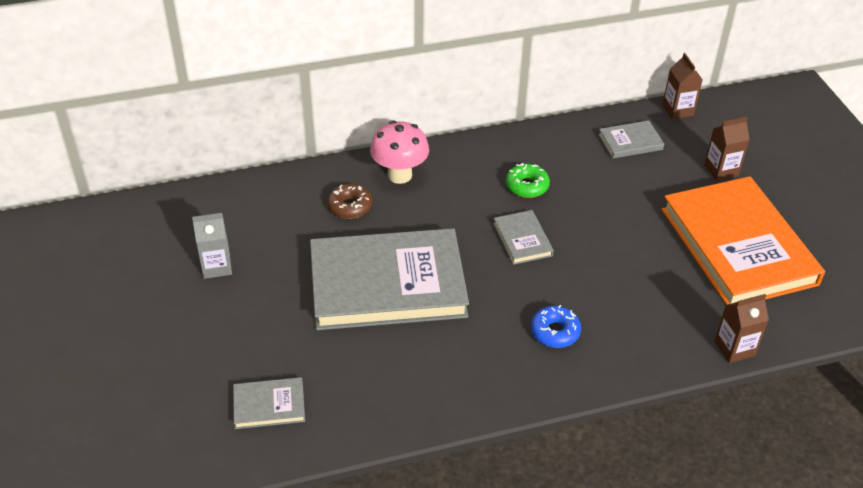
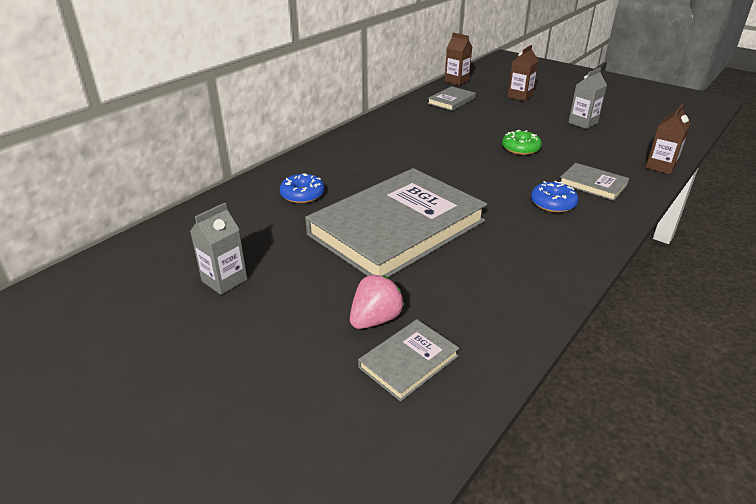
camera: 35 degrees left, 10 degrees down
brown donut [327,183,372,219] -> blue donut [280,173,325,203]
pink mushroom [370,120,429,184] -> none
grey book [493,210,554,265] -> grey book moved to [560,163,629,201]
green donut [506,163,550,198] -> green donut moved to [502,130,542,155]
orange book [661,176,825,305] -> grey carton [568,68,607,129]
none -> pink strawberry [350,275,404,329]

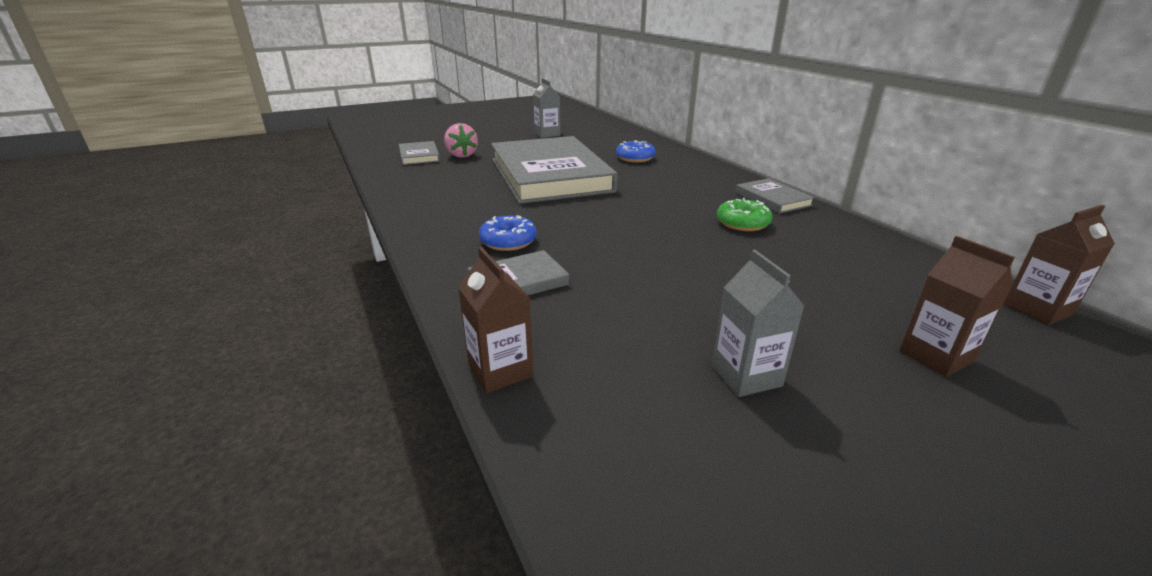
camera: 115 degrees right, 5 degrees down
grey book [427,86,476,111] -> grey book moved to [736,178,815,214]
green donut [502,130,542,155] -> green donut moved to [717,198,773,231]

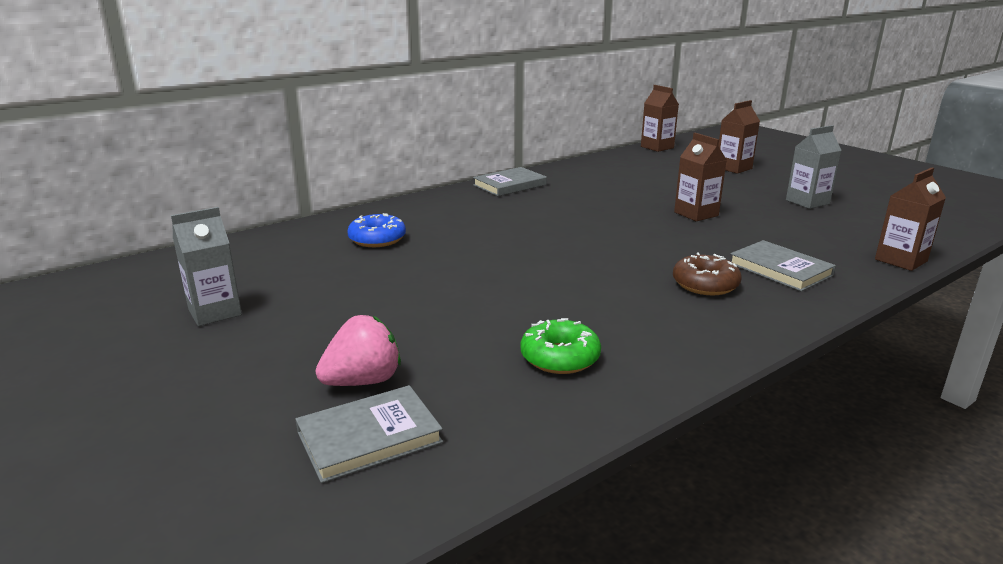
camera: 100 degrees left, 5 degrees down
blue donut [479,215,537,251] -> brown donut [673,253,742,295]
grey book [491,136,618,204] -> none
green donut [717,198,773,231] -> green donut moved to [521,318,601,374]
none -> brown carton [674,133,727,221]

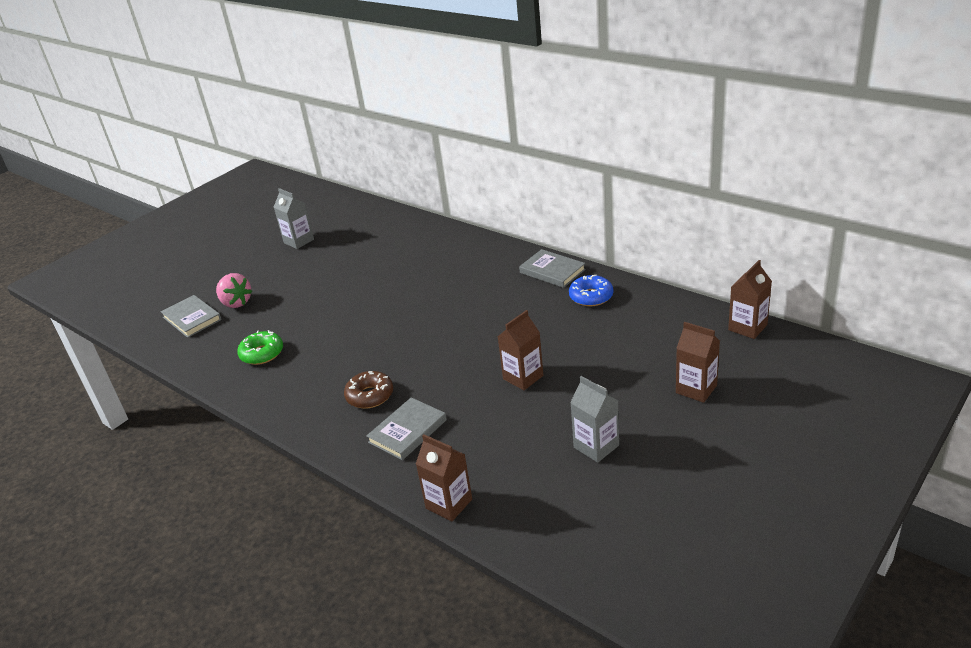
camera: 80 degrees right, 10 degrees up
blue donut [347,213,406,247] -> blue donut moved to [569,275,613,307]

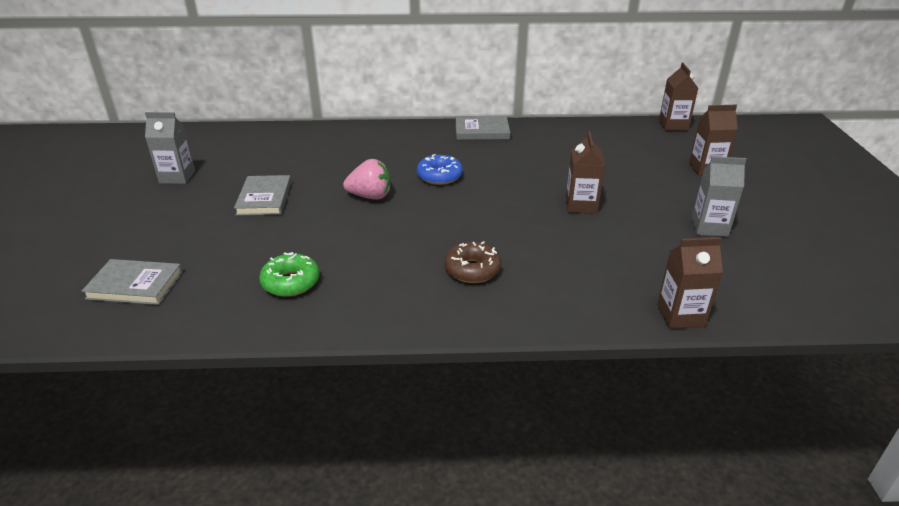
camera: 45 degrees left, 0 degrees up
pink strawberry [216,273,253,308] -> pink strawberry moved to [343,159,391,200]
grey book [367,397,447,460] -> grey book moved to [234,175,291,216]
blue donut [569,275,613,307] -> blue donut moved to [417,154,463,185]

